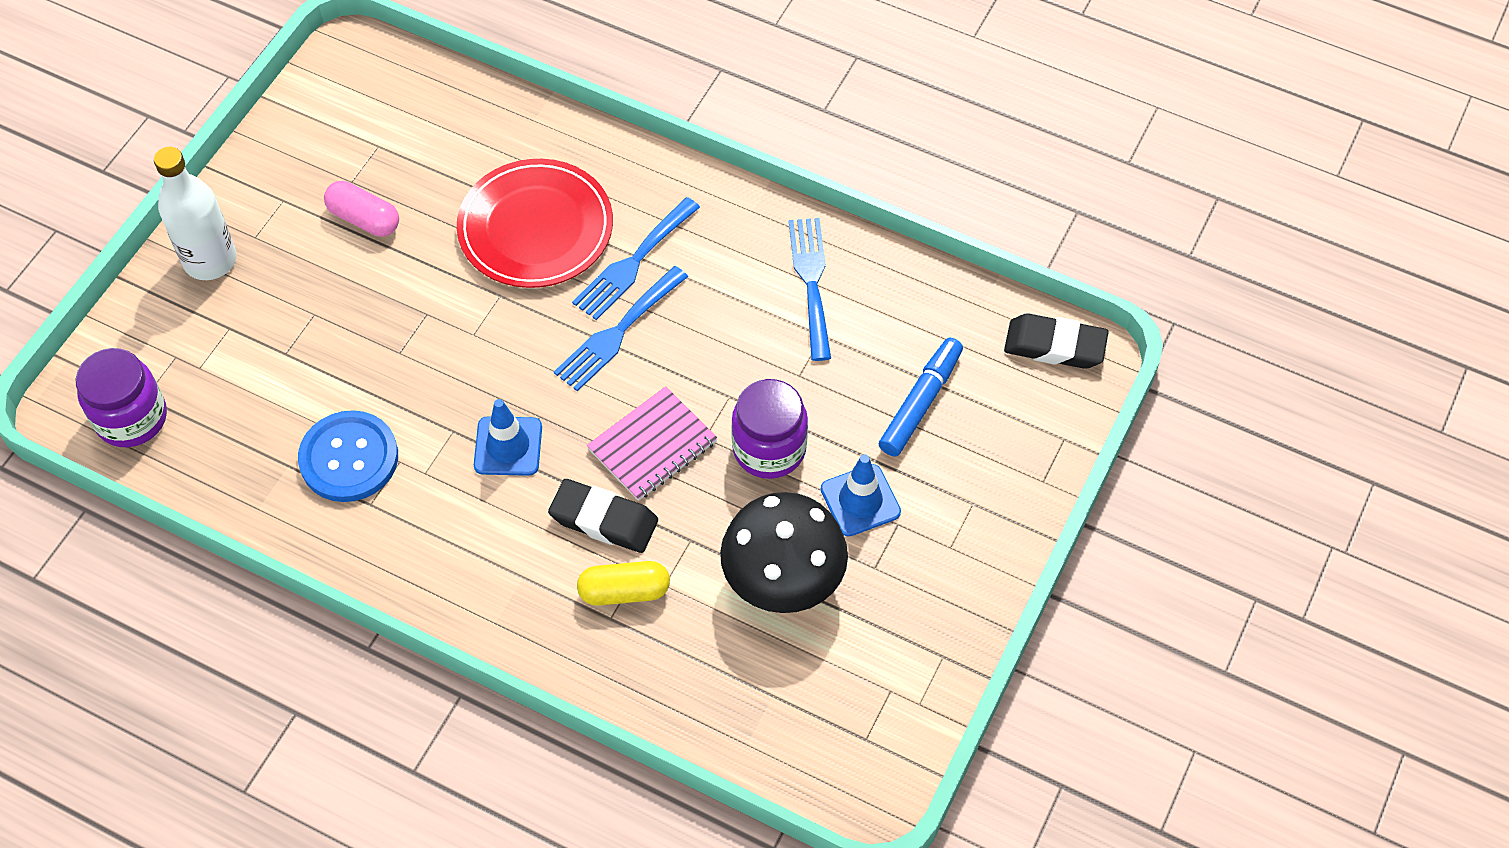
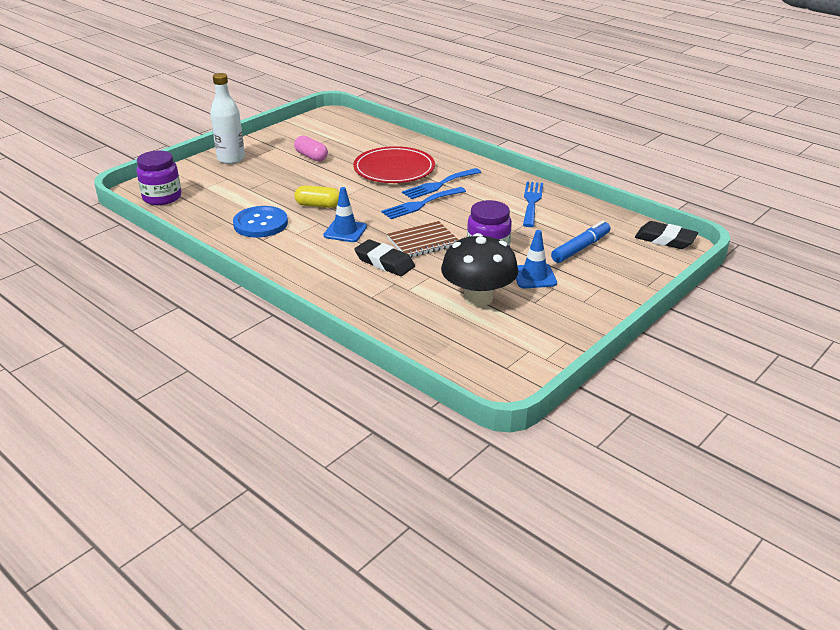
camera: 15 degrees right, 25 degrees down
yellow capsule [577,561,670,606] -> yellow capsule moved to [294,186,340,208]
pink notebook [587,386,717,501] -> brown notebook [387,221,458,258]

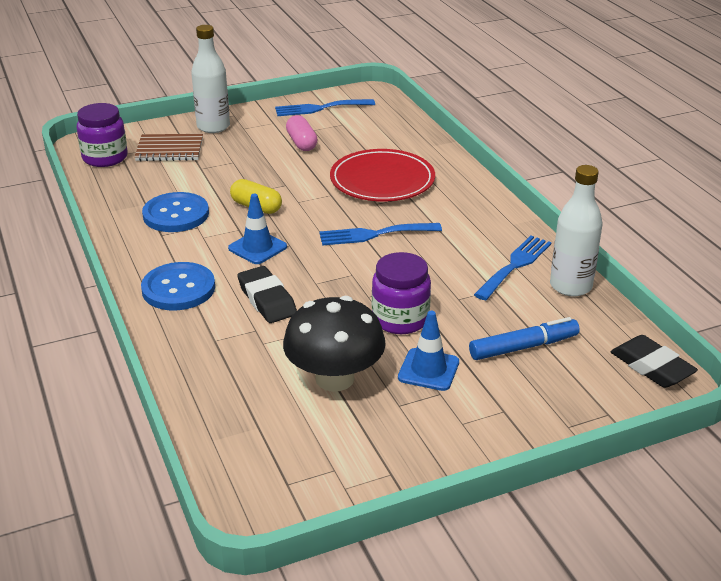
camera: 25 degrees right, 0 degrees up
brown notebook [387,221,458,258] -> brown notebook moved to [134,134,203,161]
blue fork [402,168,481,199] -> blue fork moved to [275,99,375,116]
none -> blue button [141,262,215,310]
none -> white bottle [550,165,602,296]

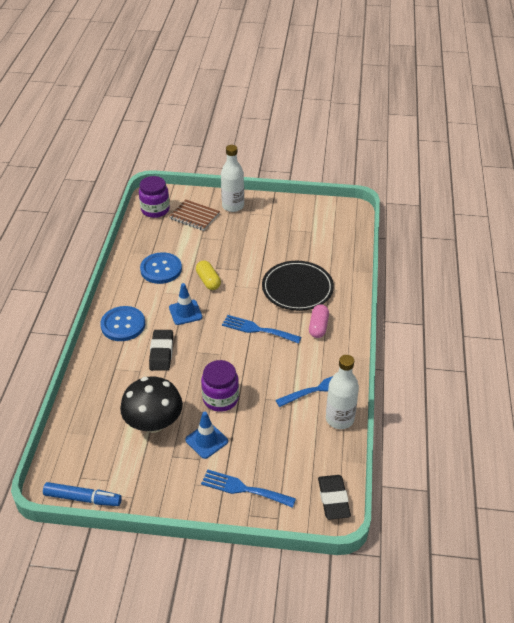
camera: 30 degrees right, 10 degrees up
blue fork [275,99,375,116] -> blue fork moved to [201,470,296,508]
pink capsule [286,115,318,151] -> pink capsule moved to [309,304,329,338]
red plate [330,149,435,201] -> black plate [262,261,334,311]
blue marker [469,317,580,360] -> blue marker moved to [43,482,122,506]

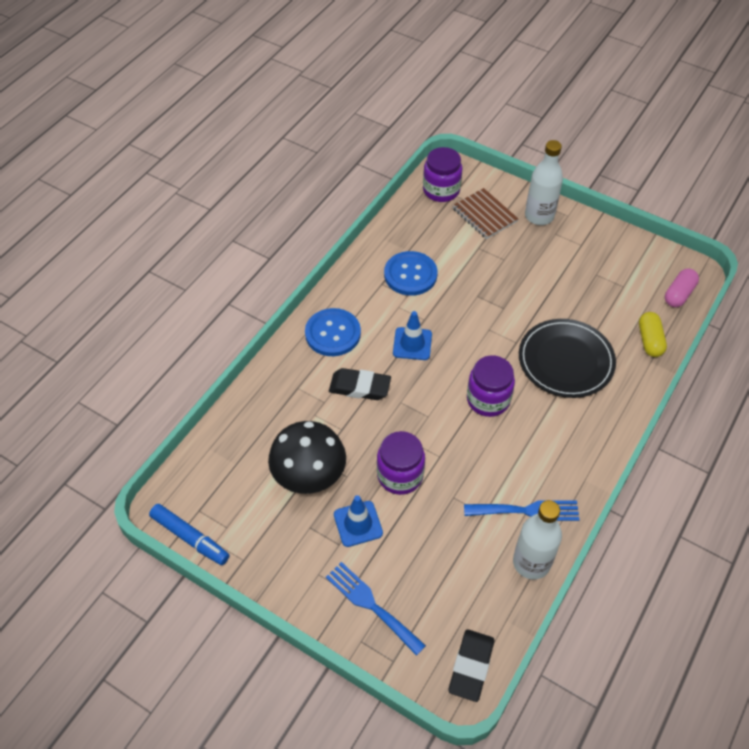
camera: 25 degrees right, 10 degrees up
black eraser [149,330,173,371] -> black eraser turned 75 degrees clockwise [329,368,391,400]
yellow capsule [196,260,221,290] -> yellow capsule moved to [639,312,667,357]
blue fork [222,315,301,344] -> purple jar [467,356,515,417]
pink capsule [309,304,329,338] -> pink capsule moved to [665,268,699,307]

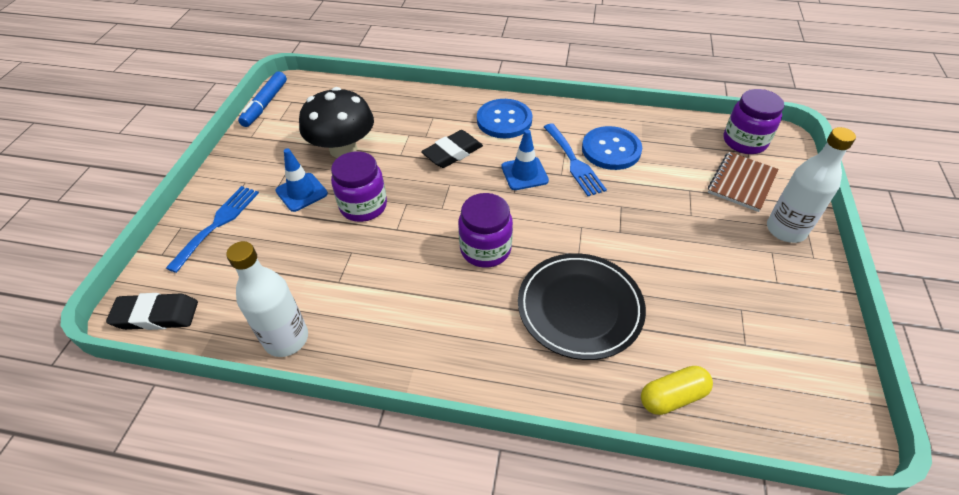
camera: 70 degrees right, 5 degrees down
black eraser [329,368,391,400] -> black eraser turned 60 degrees clockwise [421,130,483,168]
blue fork [464,500,580,521] -> blue fork moved to [544,123,607,196]
pink capsule [665,268,699,307] -> none

